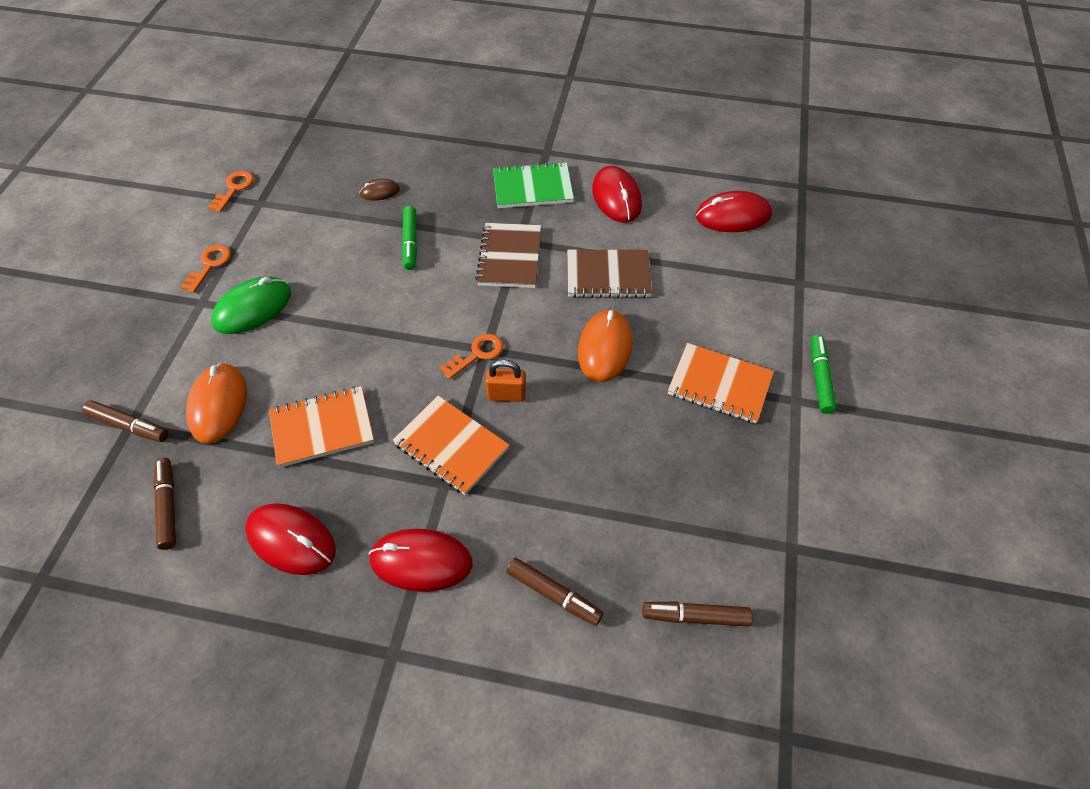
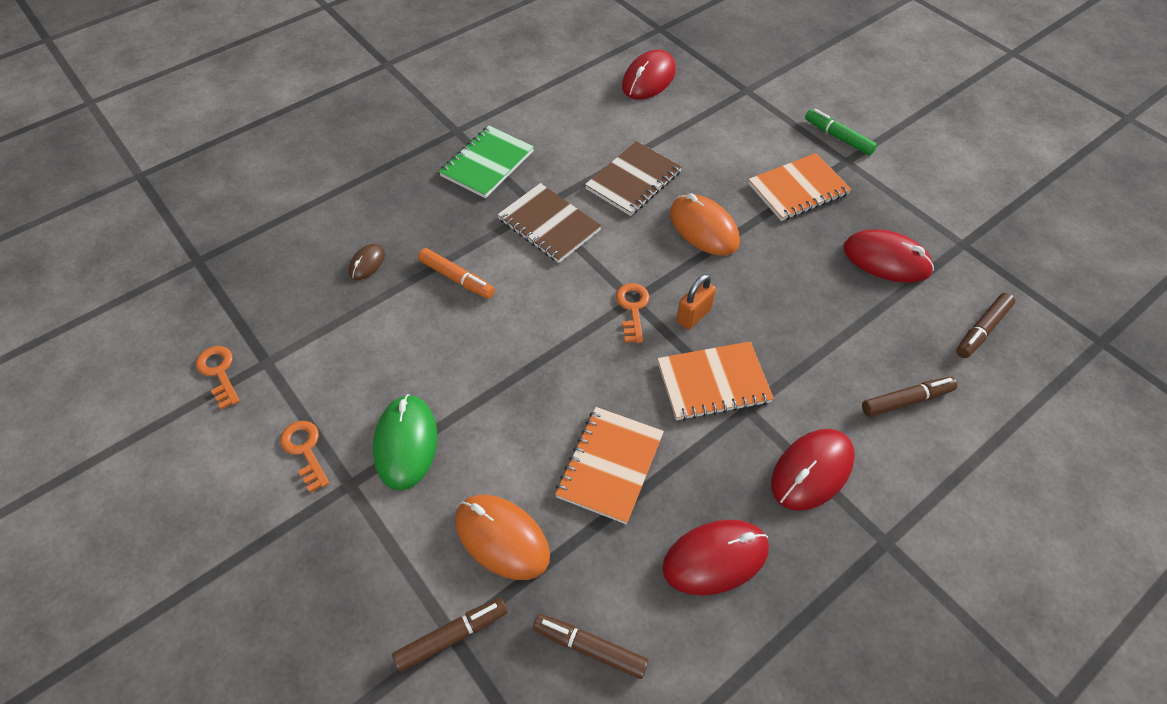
camera: 50 degrees left, 0 degrees up
green marker [402,206,417,270] -> orange marker [418,248,495,299]
red mouse [592,166,642,223] -> red mouse moved to [843,230,934,283]

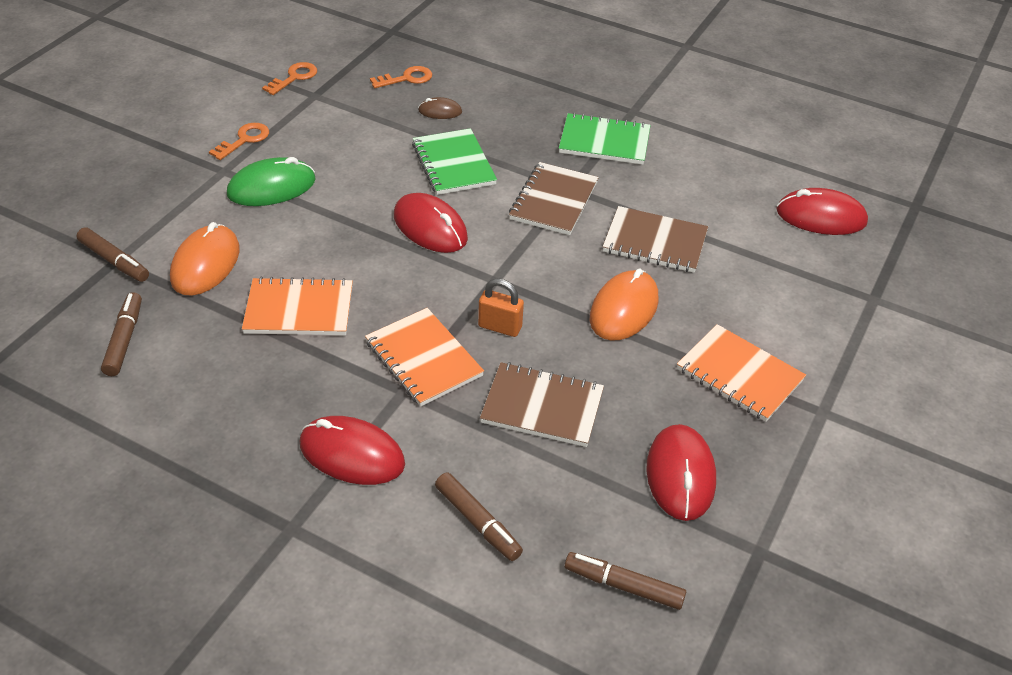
camera: 65 degrees right, 10 degrees down
orange marker [418,248,495,299] -> green notebook [412,128,497,195]
orange key [616,283,650,343] -> orange key moved to [370,66,432,88]
red mouse [662,520,769,596] -> red mouse moved to [394,193,468,253]
green marker [805,109,877,156] -> none
none -> brown notebook [480,362,604,447]

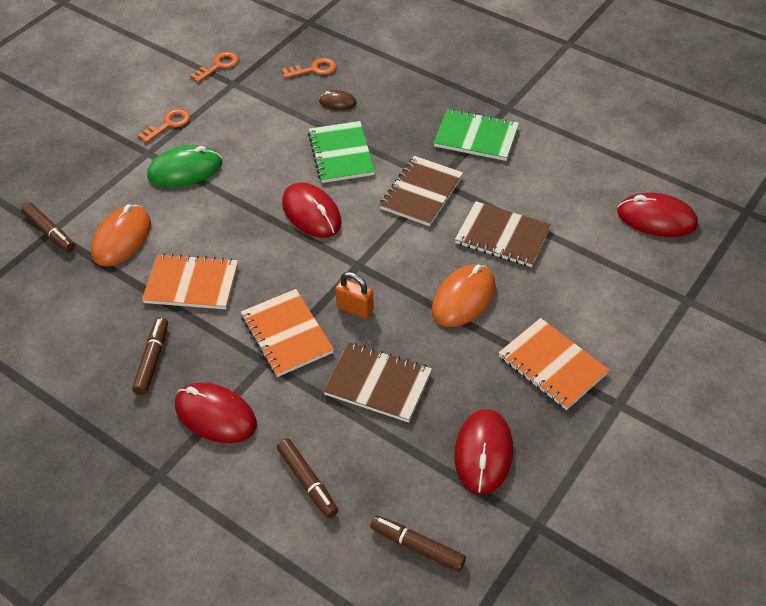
camera: 10 degrees right, 5 degrees up
brown marker [101,292,142,376] -> brown marker moved to [132,317,168,395]

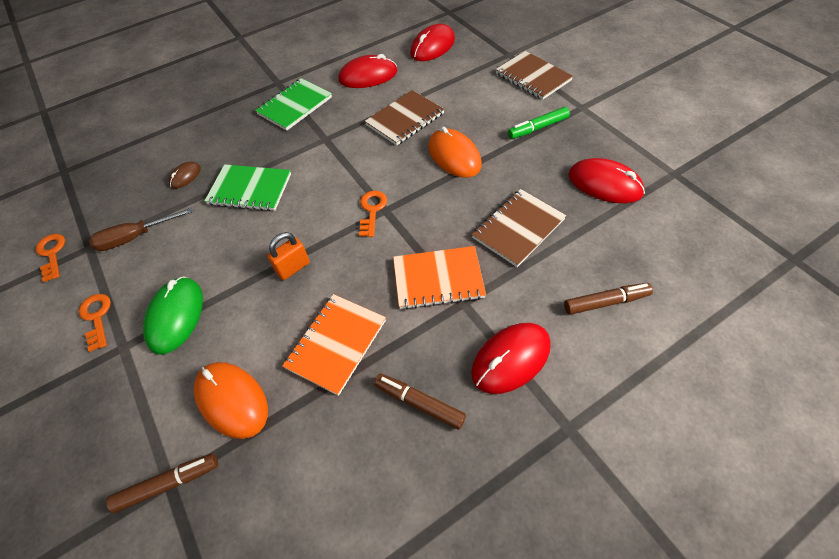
camera: 65 degrees left, 5 degrees up
orange key [282,58,336,78] -> orange key moved to [359,190,387,237]
red mouse [282,182,342,238] -> red mouse moved to [338,54,397,88]
orange padlock [335,272,374,319] -> orange padlock moved to [267,232,310,280]
brown marker [370,515,466,572] -> none
brown notebook [379,156,463,226] -> brown notebook moved to [496,51,573,100]
orange notebook [498,318,609,410] -> green marker [508,107,570,139]
none -> brown screwdriver [89,207,194,251]

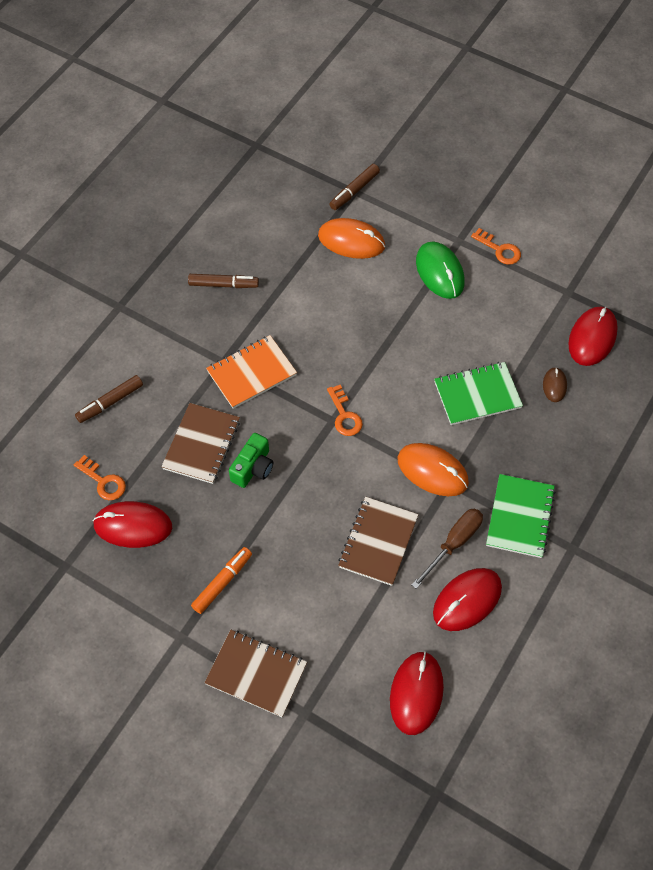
camera: 150 degrees right, 5 degrees up
orange key [36,234,65,282] -> orange key moved to [74,455,126,500]
brown screwdriver [89,207,194,251] -> brown screwdriver moved to [412,509,483,589]
orange padlock [267,232,310,280] -> none
orange notebook [282,294,386,396] -> none
orange mouse [428,126,482,177] -> orange mouse moved to [398,443,469,496]
red mouse [471,323,551,394] -> red mouse moved to [568,306,618,366]
green marker [508,107,570,139] -> orange marker [191,547,252,614]
none -> green camera [229,433,274,488]

